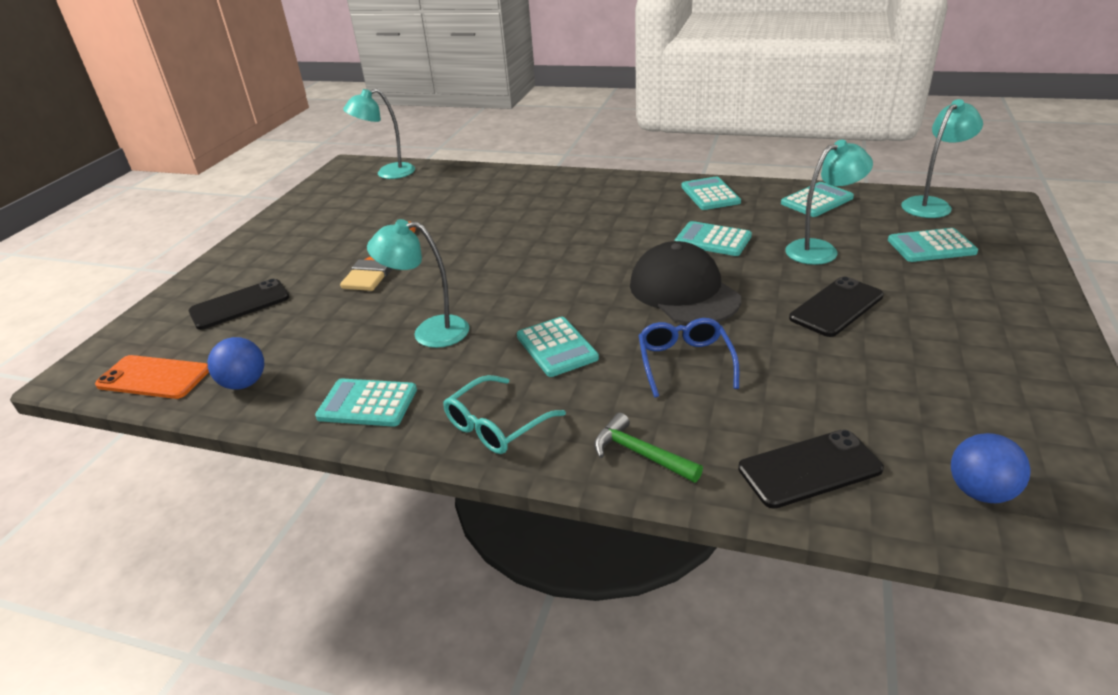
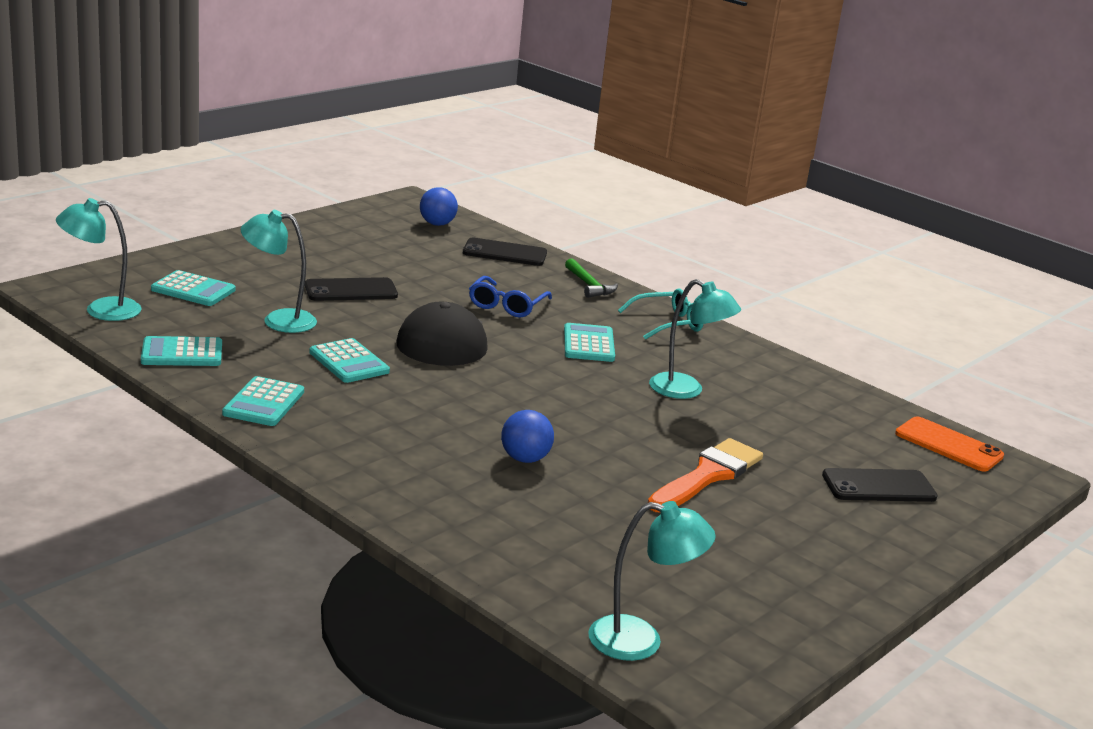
camera: 160 degrees left, 10 degrees down
blue ball [208,337,264,390] -> blue ball moved to [501,410,554,463]
turquoise calculator [315,379,417,427] -> none

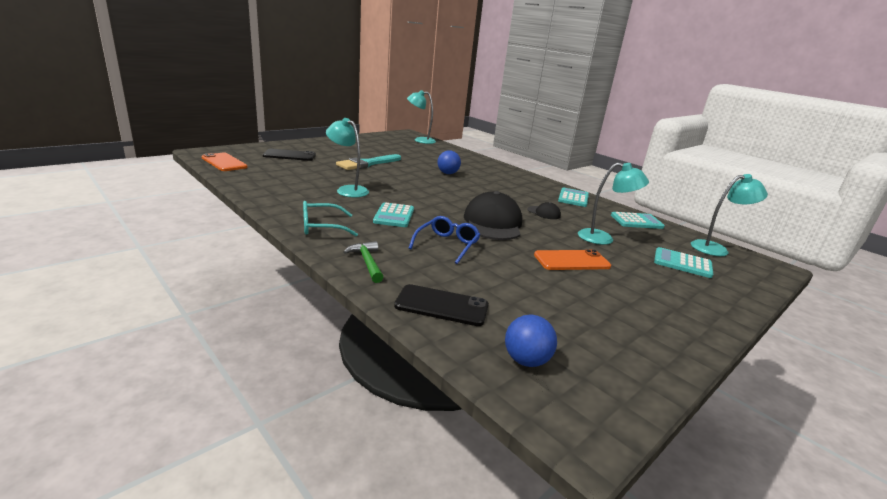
camera: 175 degrees left, 0 degrees up
black phone [305,277,398,301] -> orange phone [534,249,611,270]
turquoise calculator [309,338,390,383] -> black cap [527,202,561,219]
orange brush [648,438,763,513] -> turquoise brush [336,154,401,170]

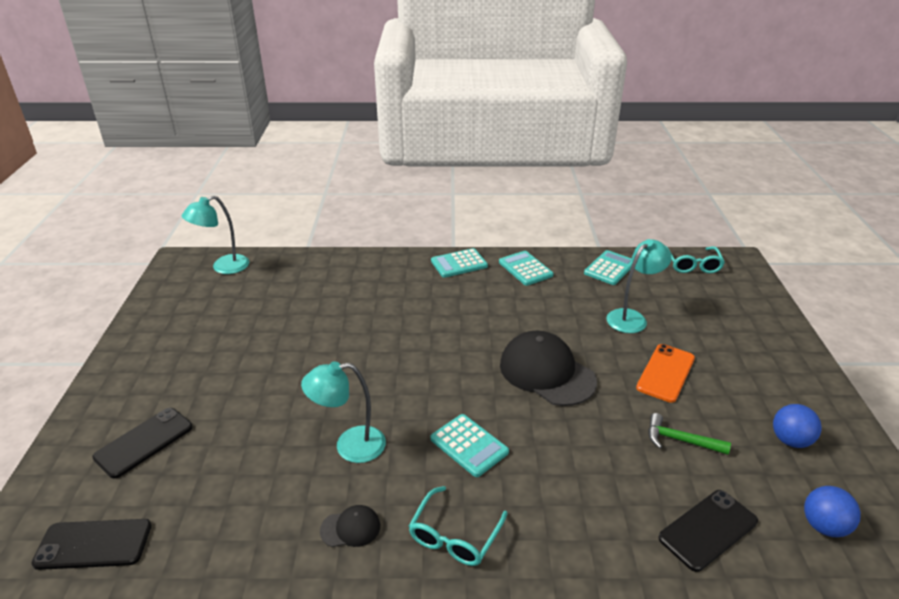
camera: 45 degrees left, 10 degrees up
orange phone [202,153,248,171] -> black phone [32,519,151,570]
turquoise brush [336,154,401,170] -> none
green hammer [343,241,384,283] -> green hammer moved to [648,413,731,455]
blue glasses [409,216,480,264] -> none
blue ball [438,150,461,174] -> blue ball moved to [773,404,822,448]
black cap [527,202,561,219] -> black cap moved to [320,505,380,547]
turquoise calculator [654,247,713,278] -> turquoise calculator moved to [431,248,488,278]
turquoise lamp [691,174,768,256] -> turquoise glasses [666,246,725,273]

